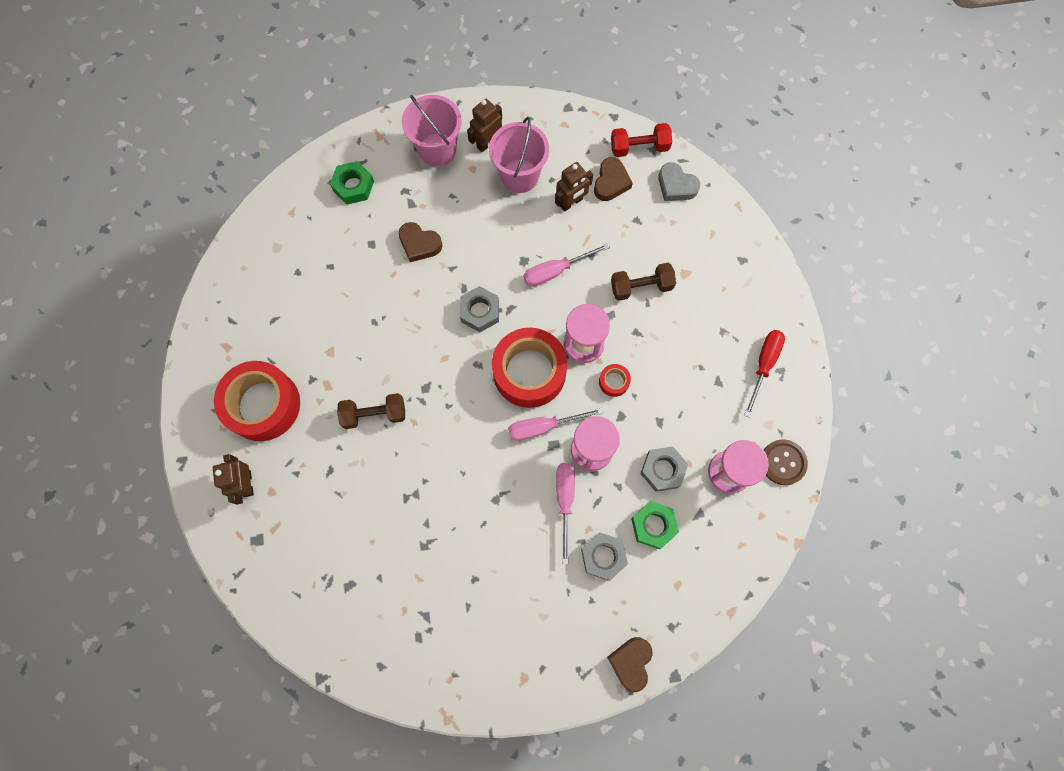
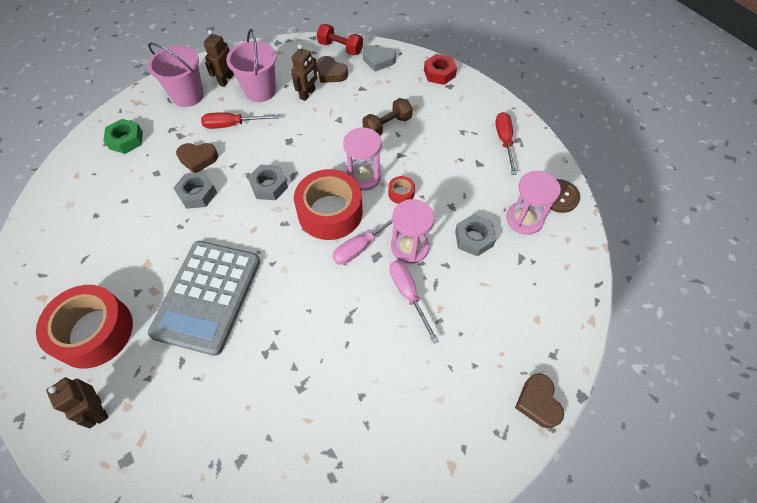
camera: 25 degrees left, 15 degrees down
brown dumbbell [337,393,405,429] -> grey calculator [148,241,260,356]
pink screwdriver [524,243,610,287] -> none
grey nut [581,532,628,581] -> grey nut moved to [174,172,217,209]
brown heart [594,157,633,201] -> brown heart turned 135 degrees clockwise [317,56,348,83]
red dumbbell [611,123,672,157] -> red dumbbell turned 60 degrees clockwise [317,24,363,55]
green nut [631,501,679,549] -> none
none -> red screwdriver [201,112,278,129]
none -> red nut [424,54,457,85]

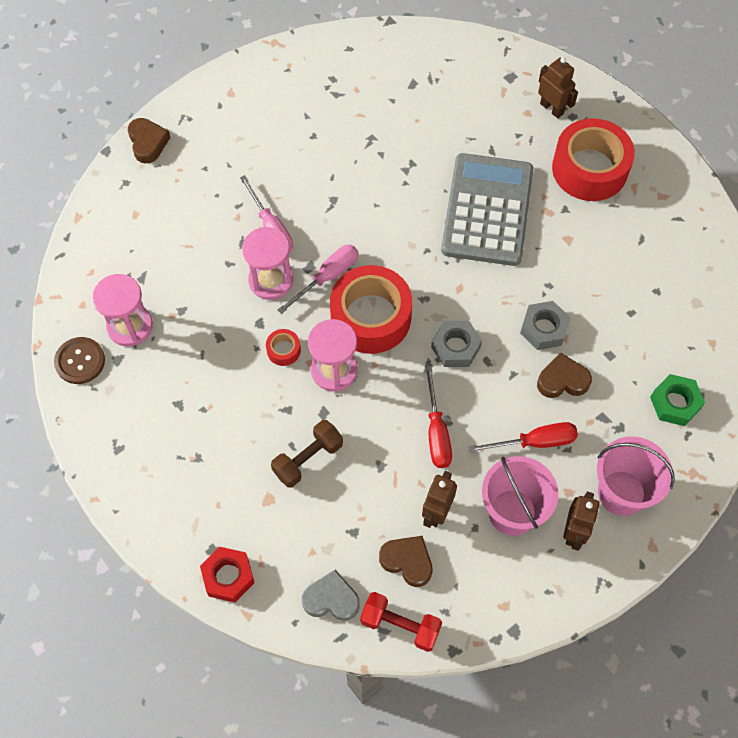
camera: 175 degrees right, 5 degrees up
grey nut [455,214,496,256] -> none
red screwdriver [495,112,517,175] -> red screwdriver moved to [425,365,452,468]

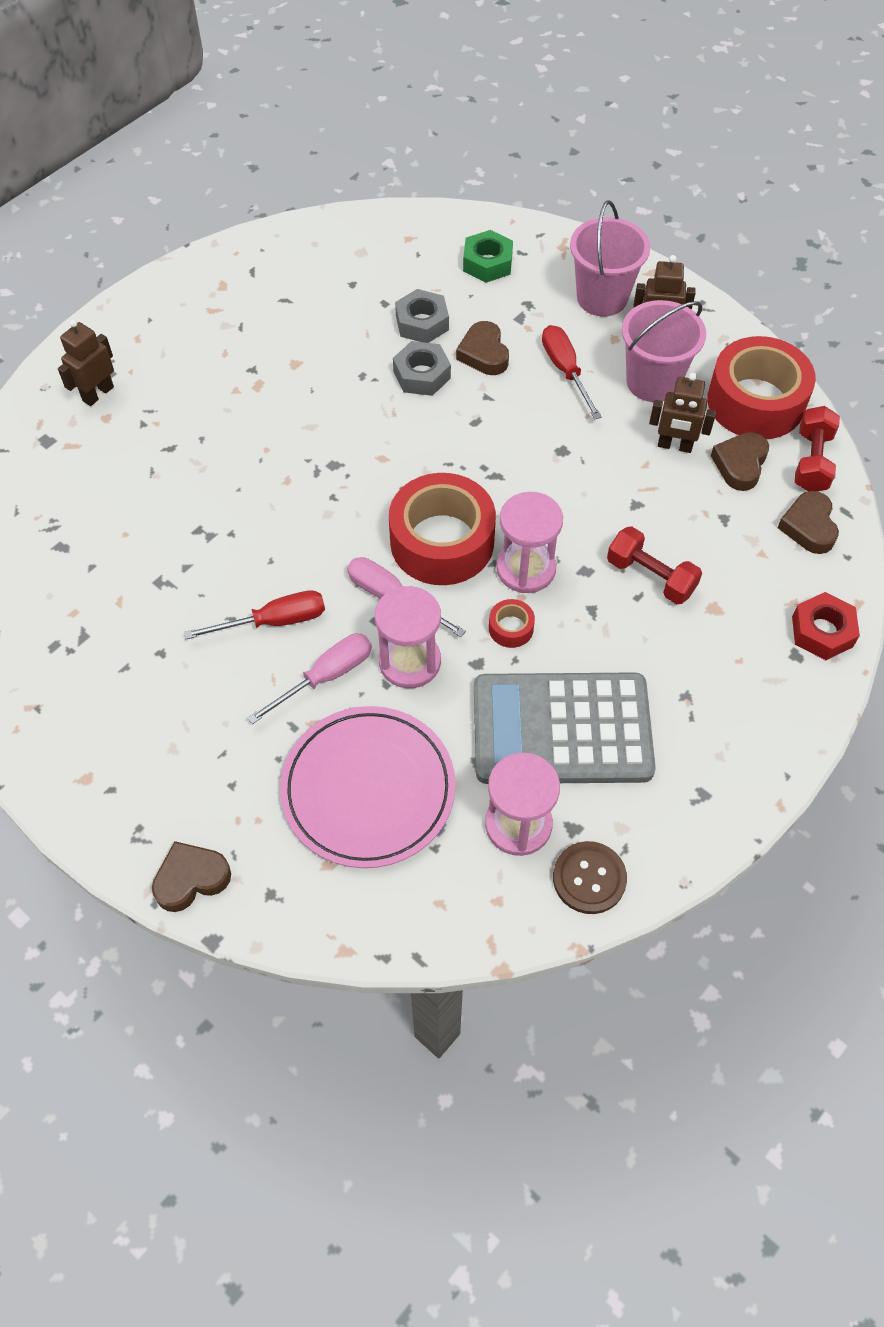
camera: 100 degrees left, 5 degrees down
brown dumbbell [271,420,343,488] -> red dumbbell [607,526,702,604]
grey heart [302,570,360,621] -> brown heart [778,491,839,554]
red screwdriver [425,365,452,468] -> red screwdriver moved to [184,590,325,639]
grey nut [431,321,482,367] -> grey nut moved to [395,289,449,343]
grey calculator [441,153,533,266] -> grey calculator moved to [474,672,656,784]
red tape [552,118,635,201] -> red tape moved to [707,336,816,439]
none -> pink plate [280,706,456,868]

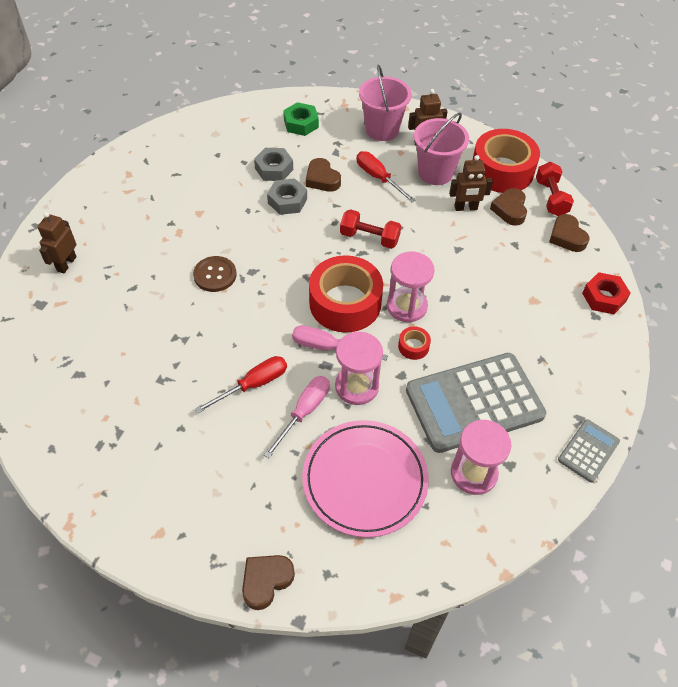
camera: 20 degrees left, 5 degrees down
brown button [553,841,627,914] -> brown button moved to [193,256,236,292]
red dumbbell [607,526,702,604] -> red dumbbell moved to [340,209,401,249]
none -> grey calculator [558,419,620,483]

